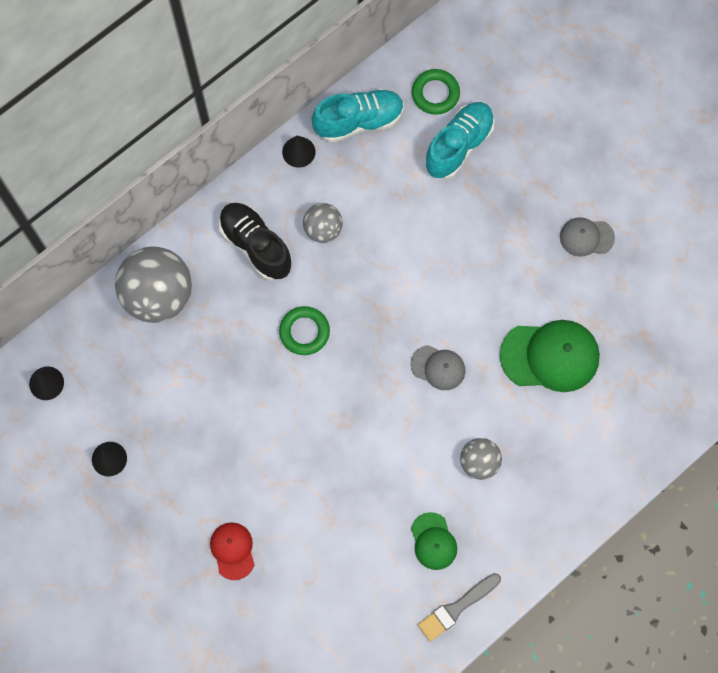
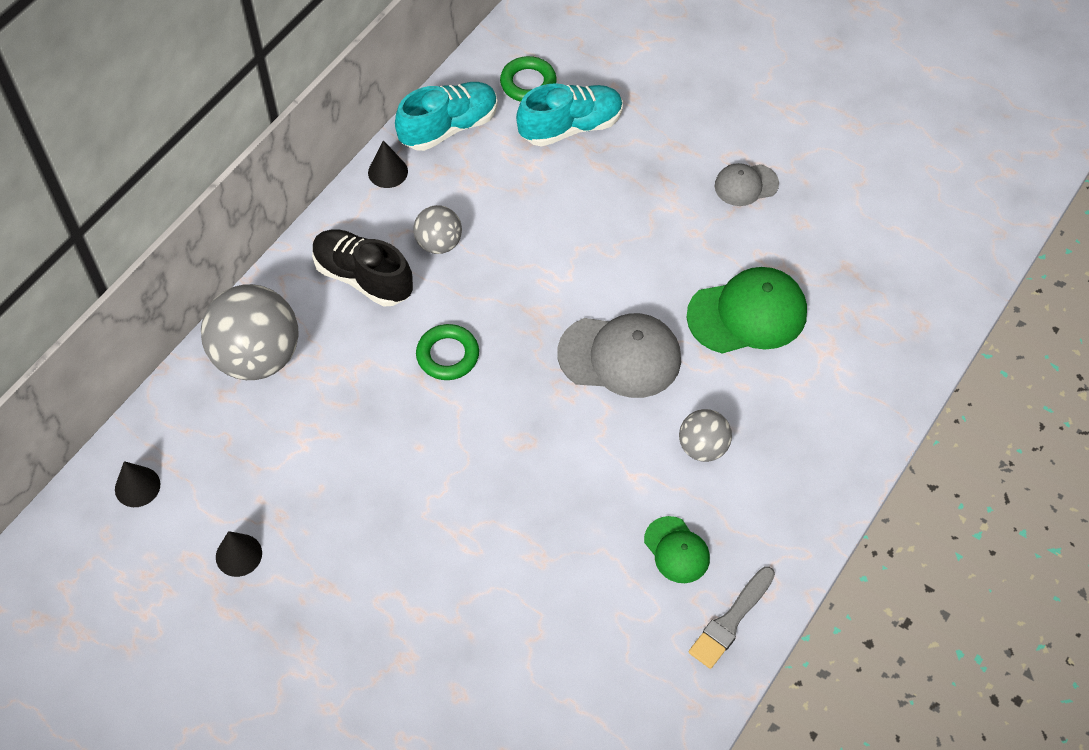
camera: 15 degrees left, 15 degrees down
red cap [210,522,255,580] -> none
grey cap [410,345,465,390] -> grey cap [557,313,681,398], size x1.78
turquoise shoe [425,102,495,179] -> turquoise shoe turned 45 degrees clockwise [516,83,623,147]

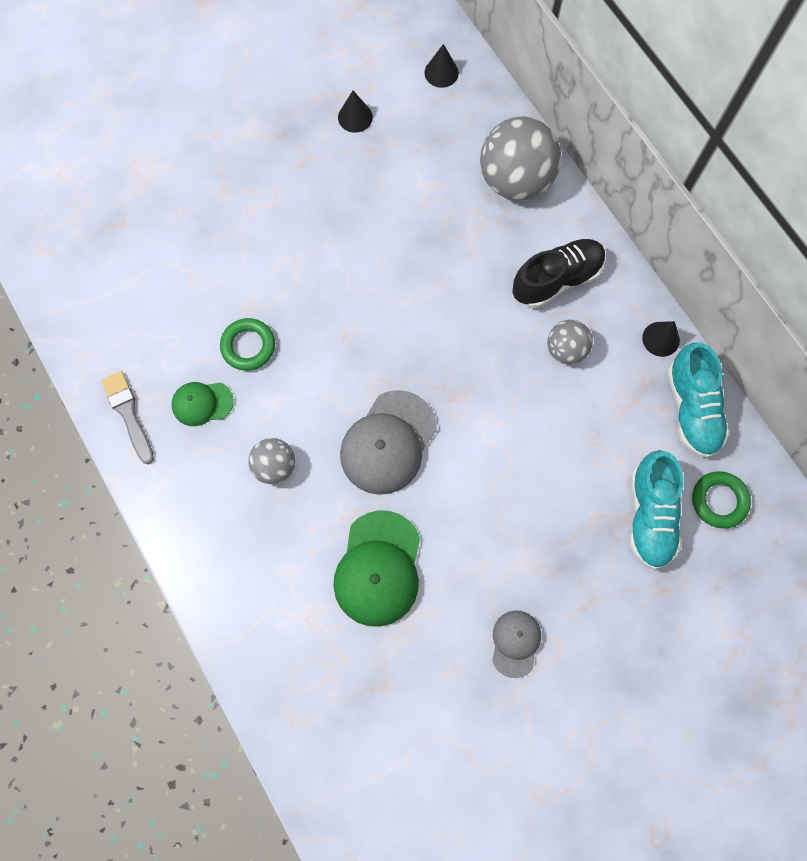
camera: 115 degrees right, 15 degrees up
green ring [416,324,479,380] -> green ring moved to [220,318,275,371]

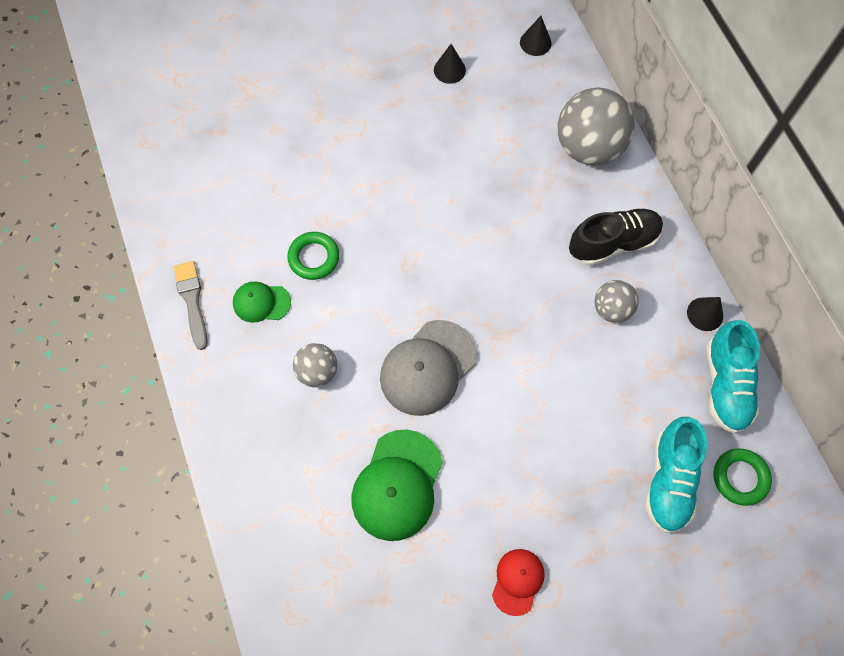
camera: 10 degrees right, 5 degrees down
grey cap [492,610,541,678] -> red cap [492,549,545,616]

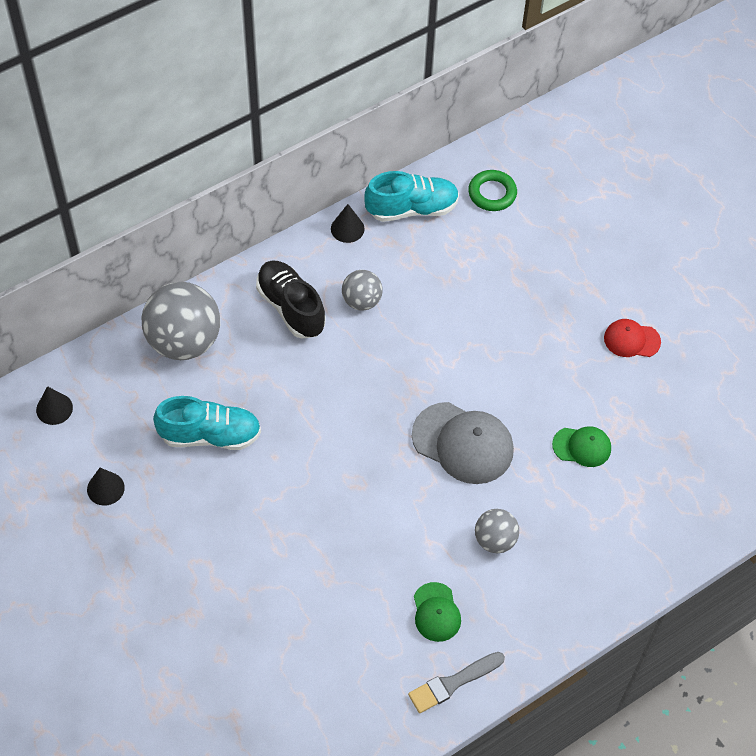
camera: 105 degrees left, 10 degrees down
green ring [287,232,339,280] -> none
green cap [352,429,443,541] -> green cap [552,426,611,467], size x0.56
turquoise shoe [645,417,707,533] -> turquoise shoe moved to [153,396,261,450]

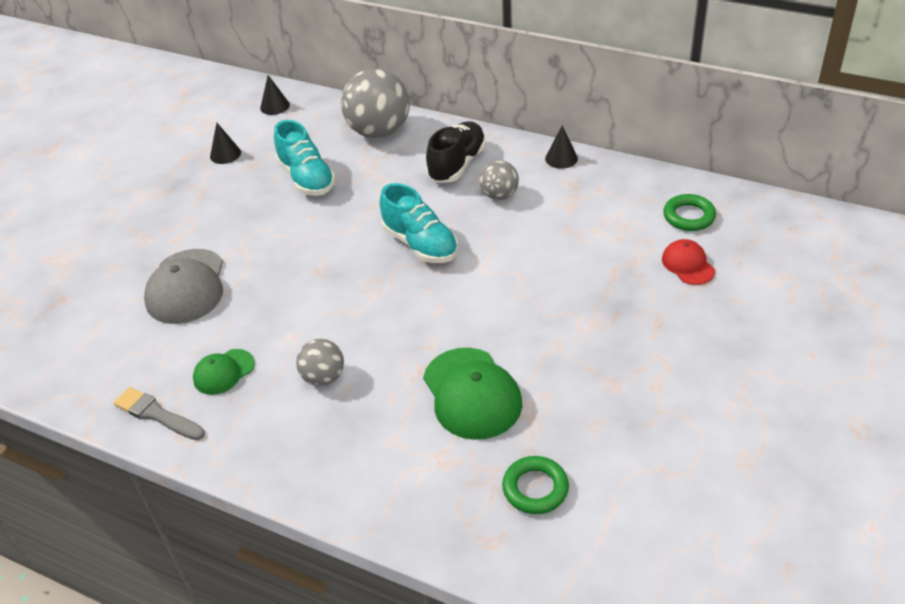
camera: 65 degrees right, 15 degrees down
turquoise shoe [364,171,459,222] -> turquoise shoe moved to [380,183,458,263]
grey cap [412,402,514,484] -> grey cap moved to [144,249,223,324]
green cap [552,426,611,467] -> green cap [423,348,522,440], size x1.78
red cap [604,319,661,357] -> red cap moved to [662,239,715,285]
none -> green ring [502,456,569,514]

